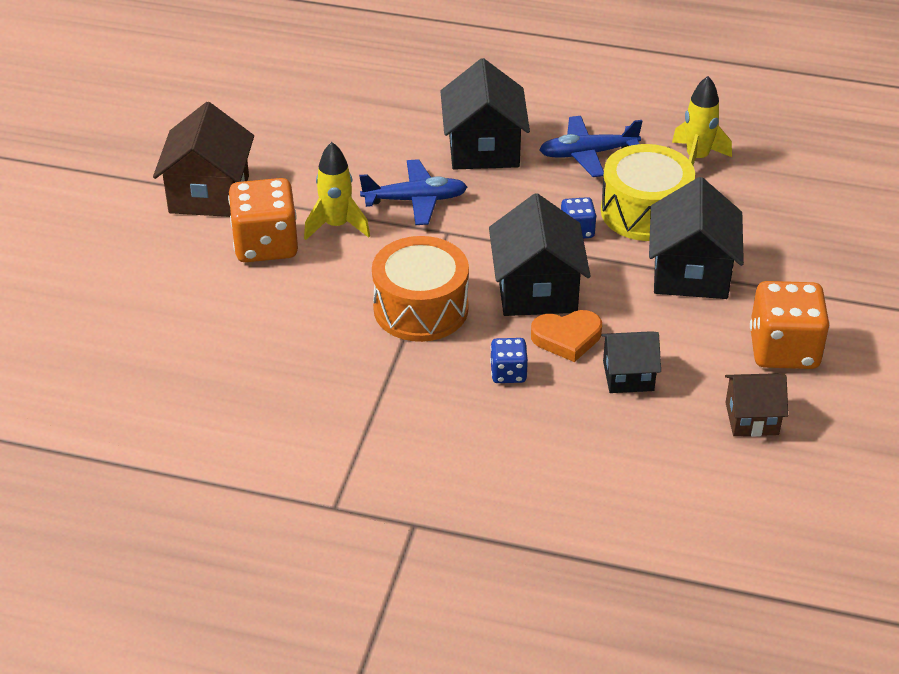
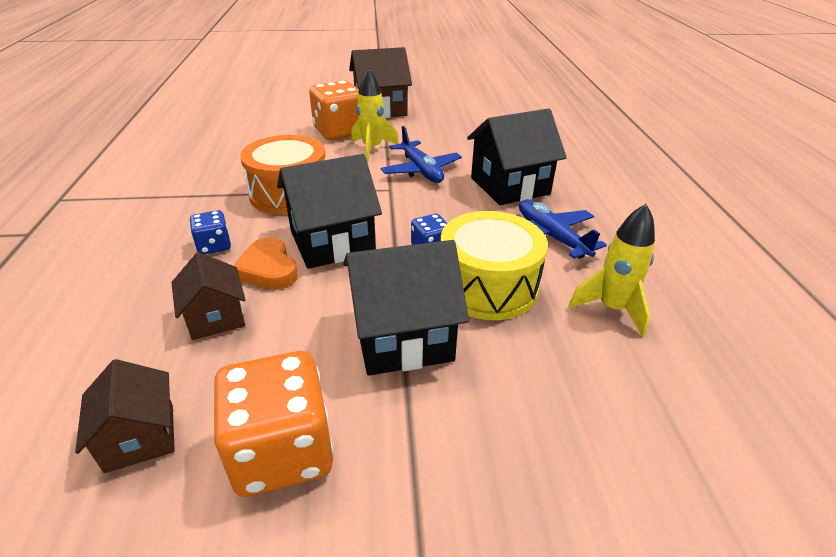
camera: 70 degrees right, 5 degrees down
black house [601,331,661,393] -> brown house [171,252,246,340]

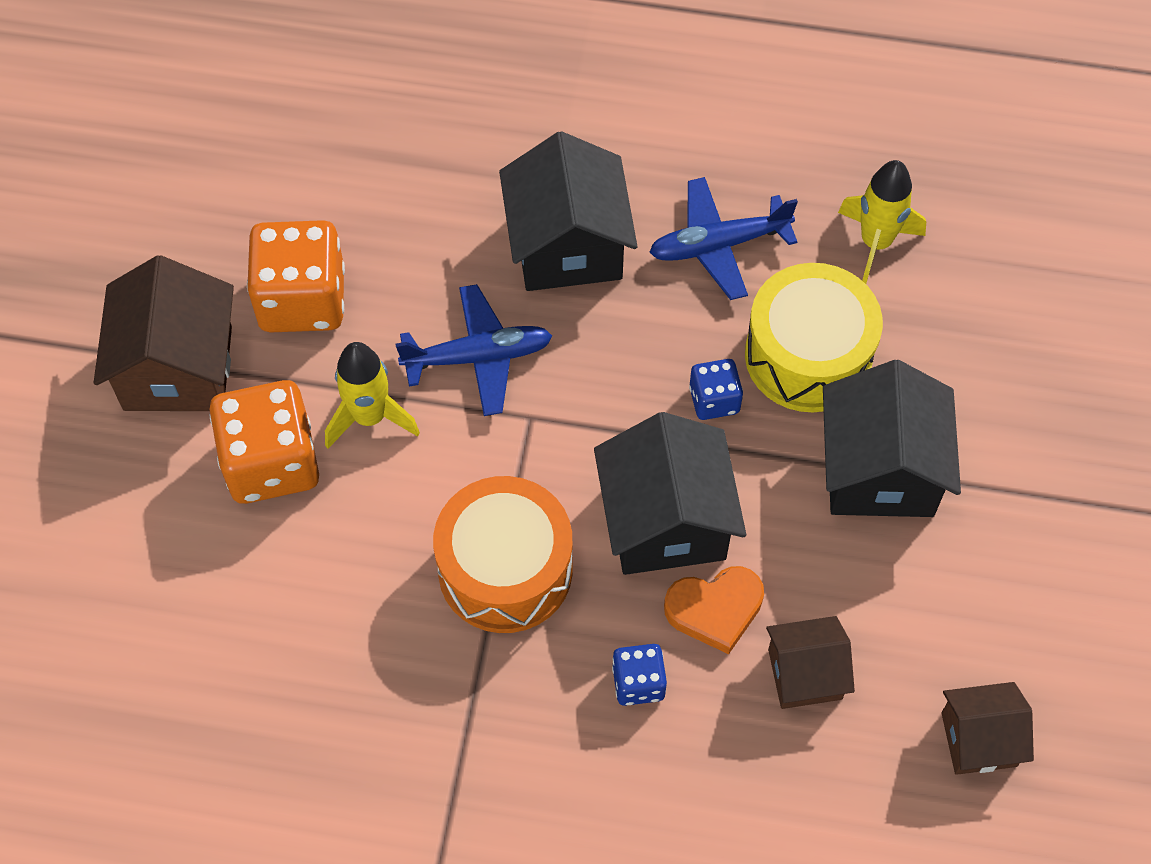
camera: 75 degrees left, 25 degrees up
orange dice [213,351,333,497] -> orange dice moved to [247,220,345,333]

